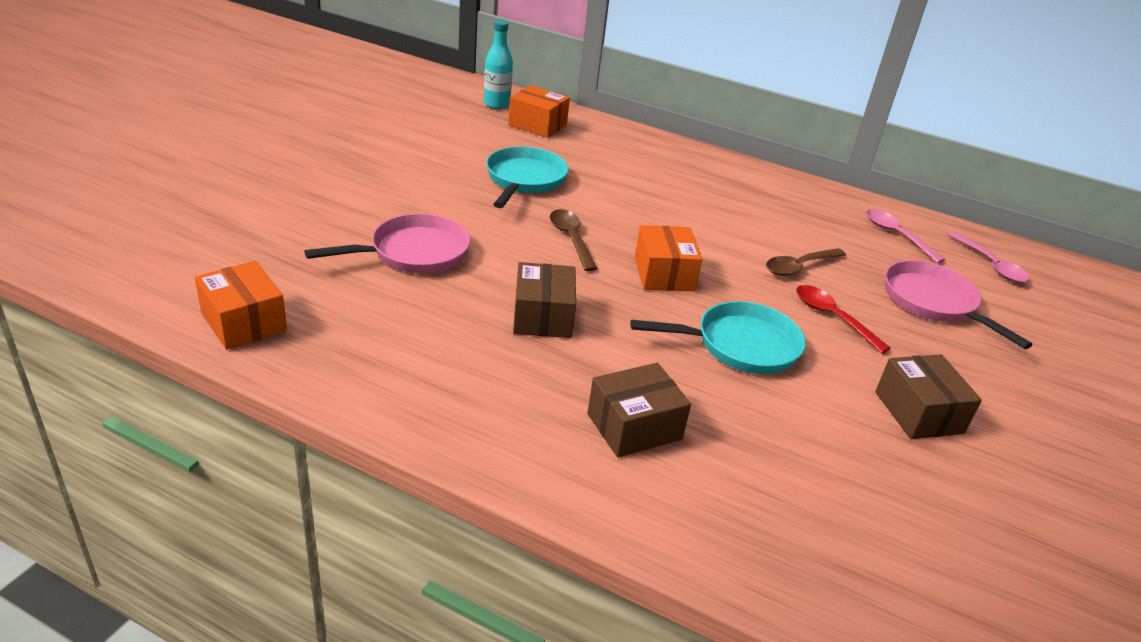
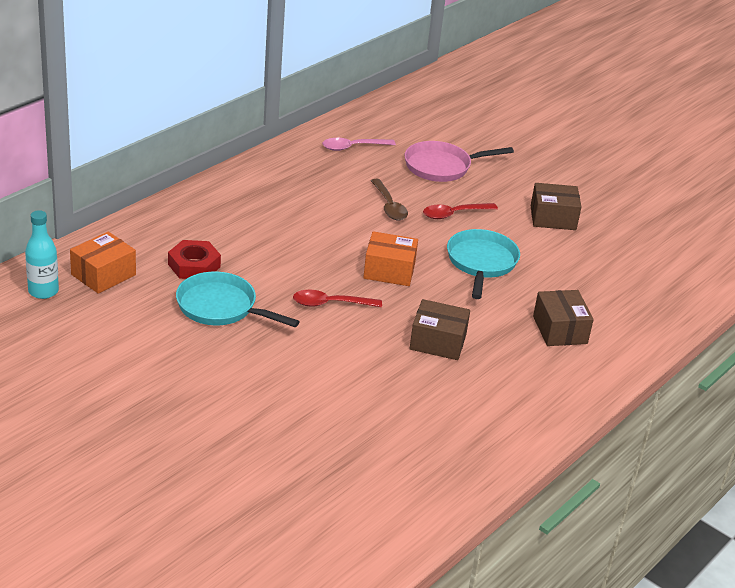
camera: 75 degrees left, 0 degrees up
orange box [195,261,287,350] -> none
pink pan [304,214,470,273] -> none
brown spoon [550,209,598,271] -> red spoon [293,290,382,307]
pink spoon [948,232,1029,283] -> none
none -> red nut [168,240,221,279]

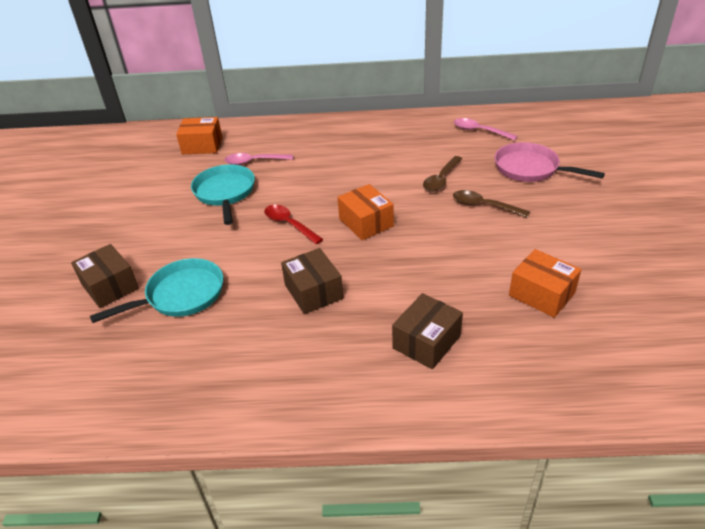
camera: 55 degrees right, 5 degrees up
turquoise bottle [25,210,59,299] -> none
red nut [168,240,221,279] -> pink spoon [225,153,293,165]
red spoon [423,203,498,219] -> brown spoon [453,190,530,218]
turquoise pan [447,229,520,299] -> turquoise pan moved to [90,258,223,323]
brown box [531,183,581,230] -> brown box moved to [71,244,139,308]
none -> orange box [509,249,581,318]

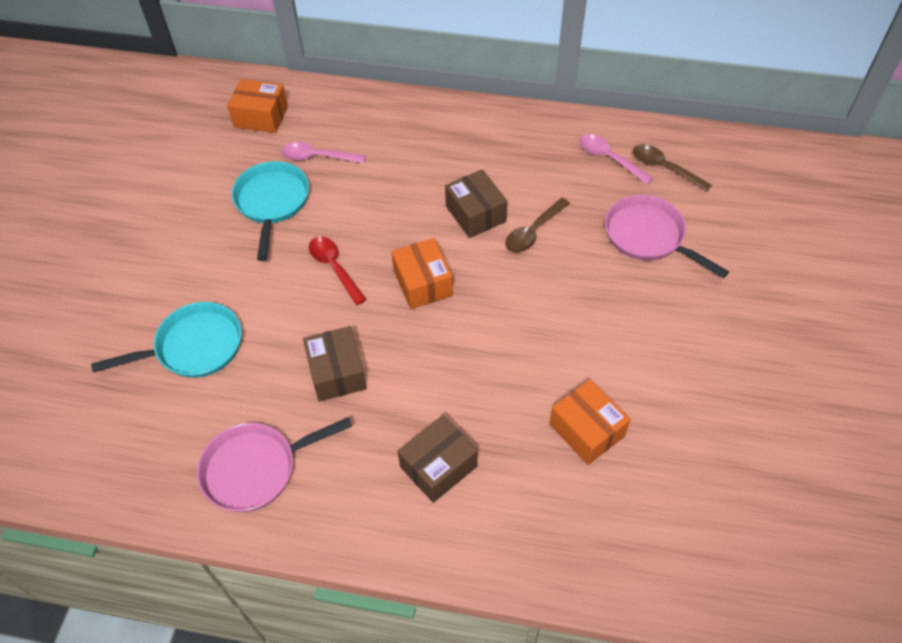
camera: 10 degrees right, 15 degrees up
brown box [71,244,139,308] -> brown box moved to [445,169,508,238]
brown spoon [453,190,530,218] -> brown spoon moved to [633,144,712,192]
none -> pink pan [197,417,352,512]

